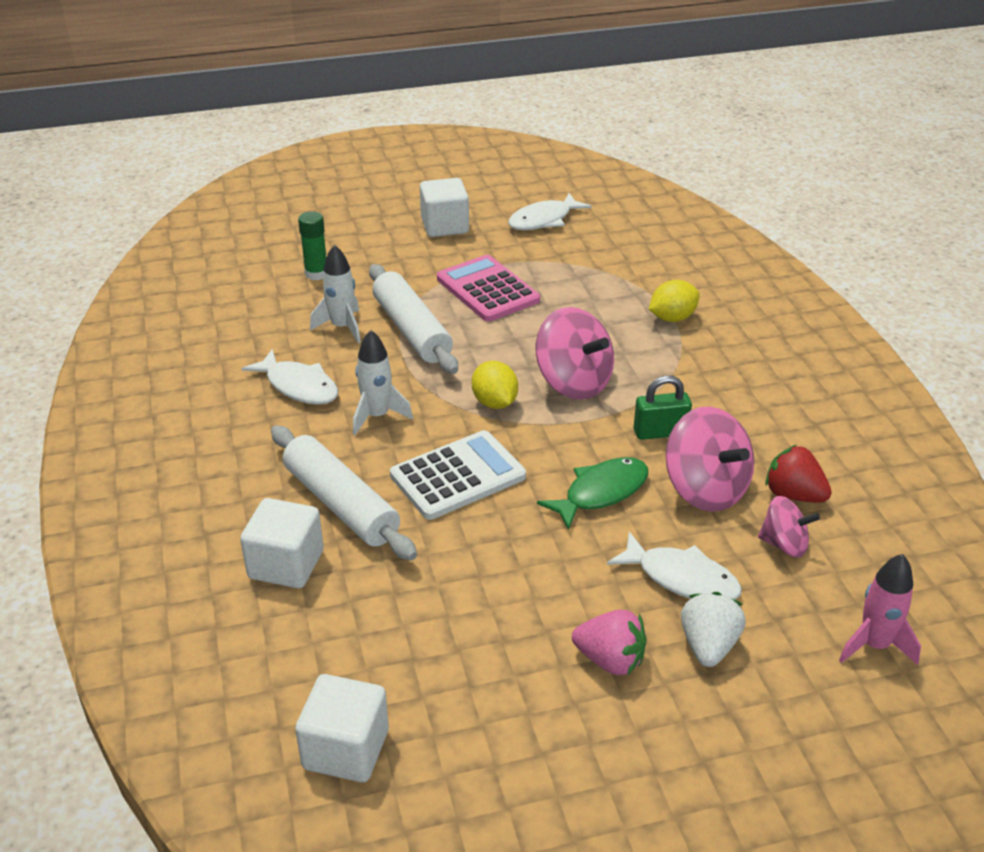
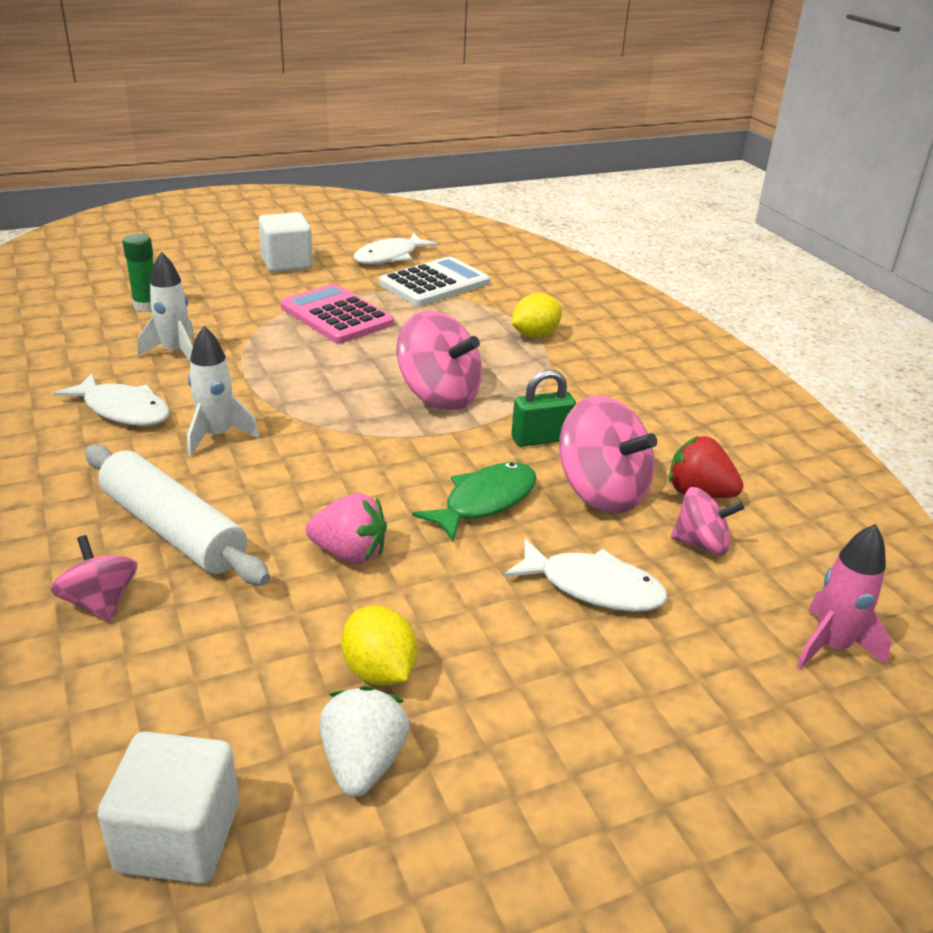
camera: 10 degrees left, 5 degrees down
white cube [240,498,324,588] -> pink spinning top [50,535,137,622]
white rolling pin [369,264,458,374] -> none
white calculator [390,430,526,520] -> white calculator moved to [379,257,490,306]
yellow lemon [472,361,518,409] -> yellow lemon moved to [341,606,418,686]
pink strawberry [572,610,647,675] -> pink strawberry moved to [306,493,387,564]
white strawberry [681,592,746,667] -> white strawberry moved to [319,686,410,797]

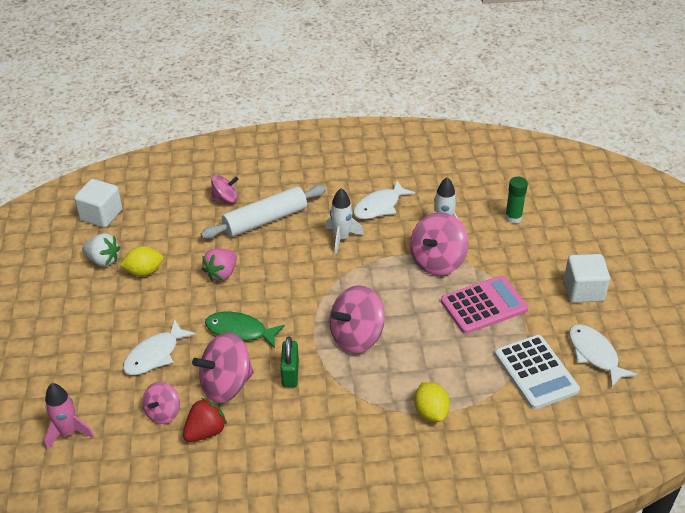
camera: 110 degrees right, 10 degrees up
green fish [412,462,537,541] -> green fish turned 135 degrees clockwise [205,312,285,348]
none -> pink spinning top [410,212,469,276]

